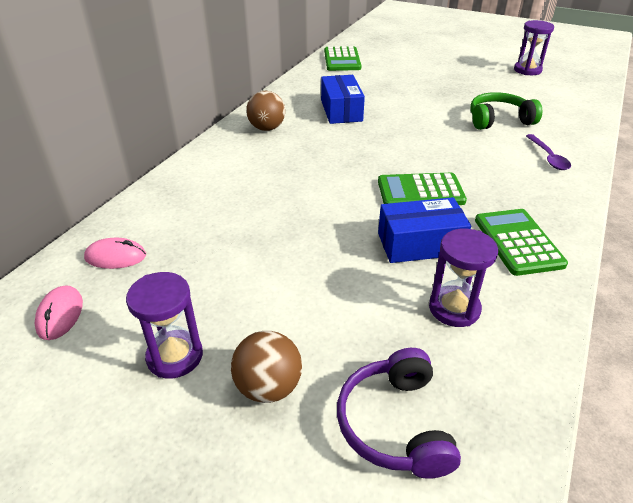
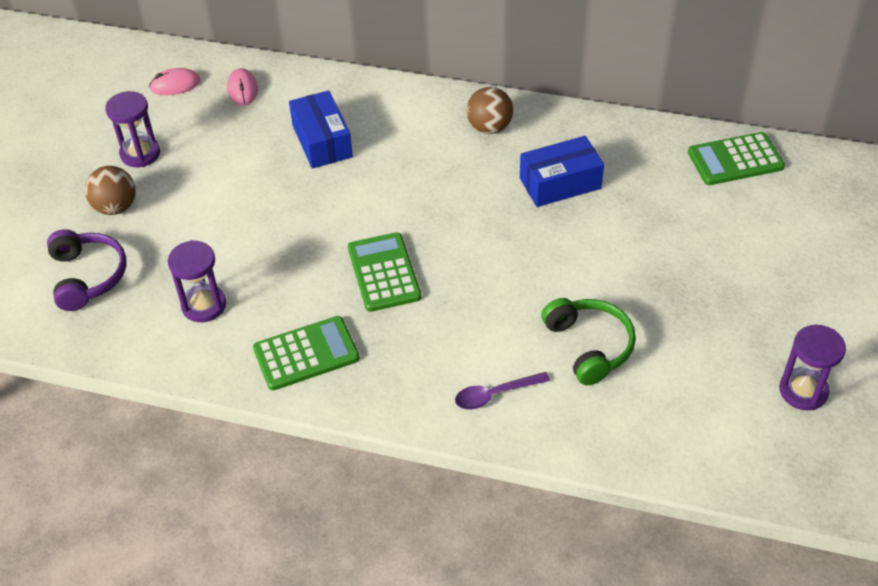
camera: 80 degrees right, 10 degrees up
purple headphones [337,348,461,479] -> purple headphones turned 90 degrees clockwise [47,229,126,311]
blue box [378,197,471,263] -> blue box moved to [289,90,353,169]

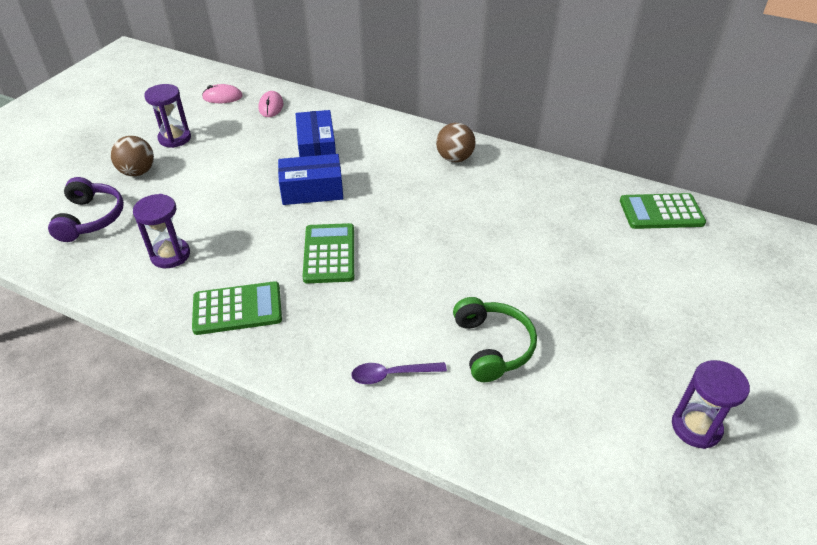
camera: 10 degrees right, 5 degrees down
blue box [520,136,604,207] -> blue box moved to [278,154,343,205]

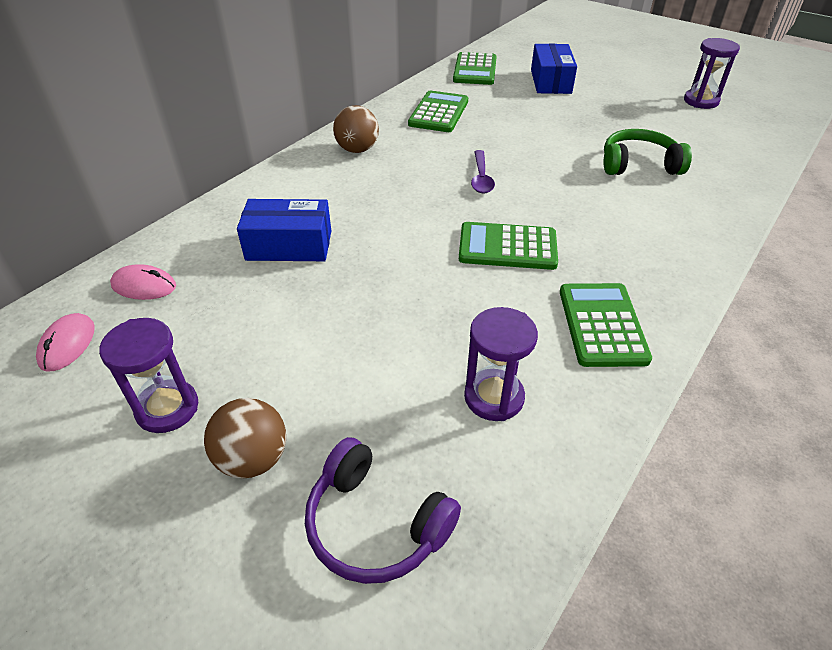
camera: 80 degrees left, 0 degrees up
purple headphones [48,177,124,242] -> purple headphones turned 150 degrees counterclockwise [305,437,461,584]
blue box [278,154,343,205] -> blue box moved to [531,43,577,94]
purple spoon [351,362,447,384] -> purple spoon moved to [471,150,495,194]
none -> green calculator [408,91,468,132]

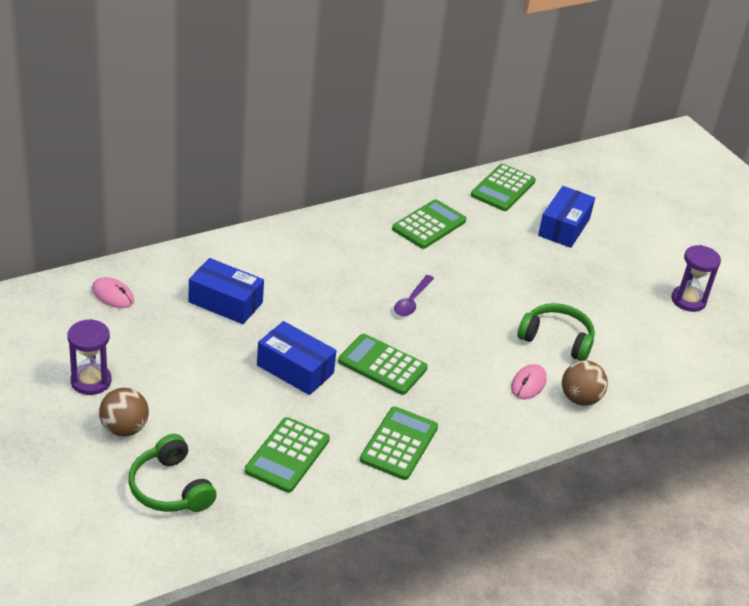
camera: 20 degrees right, 5 degrees down
pink mouse [36,313,95,372] -> pink mouse moved to [511,364,547,399]
purple headphones [305,437,461,584] -> green headphones [129,434,217,512]
brown ball [333,105,379,153] -> brown ball moved to [562,360,608,406]
purple hourglass [464,307,538,421] -> green calculator [245,417,330,493]
none -> blue box [257,321,336,395]

